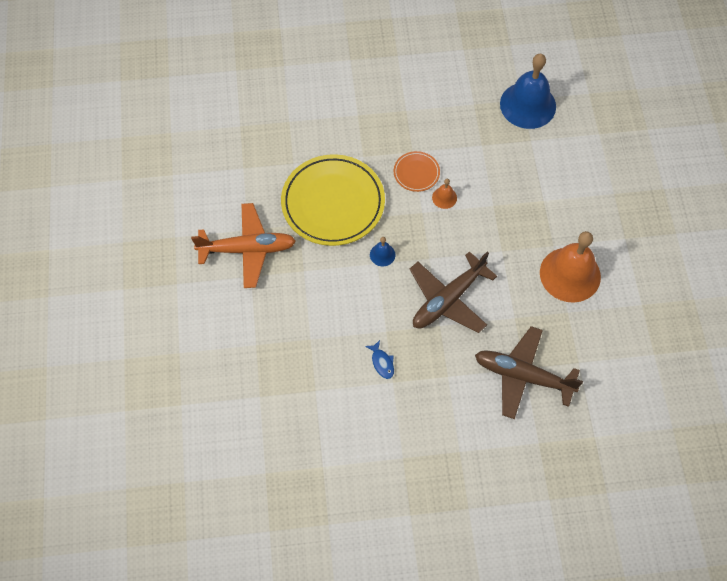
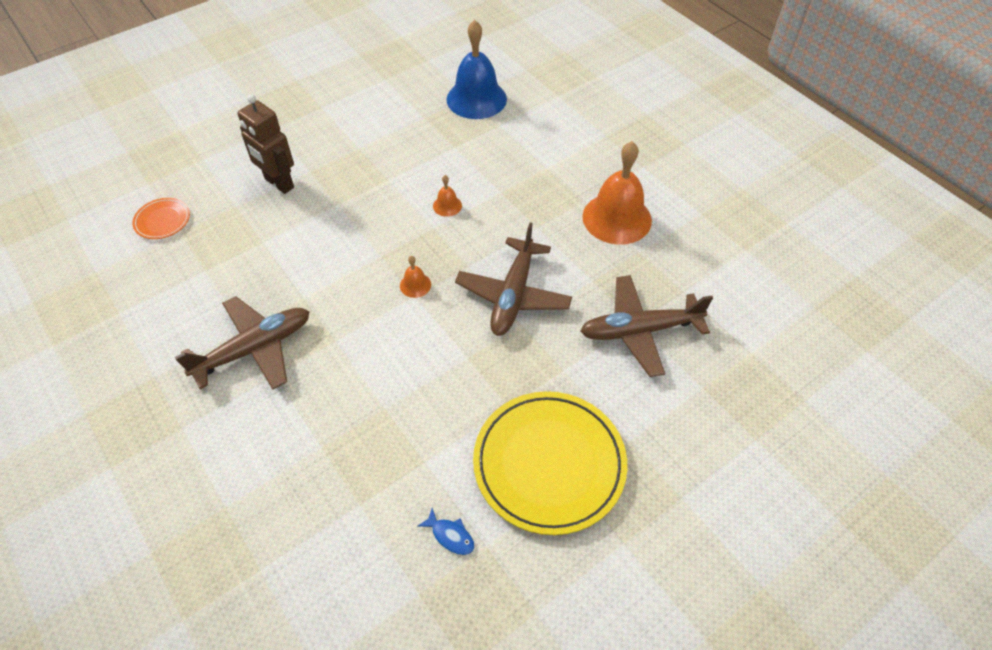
camera: 30 degrees left, 10 degrees down
orange plane [191,203,296,288] -> brown plane [175,296,310,390]
yellow plate [281,154,385,246] -> yellow plate moved to [473,391,628,535]
blue fish [365,340,394,379] -> blue fish moved to [418,508,474,555]
blue bell [370,237,395,266] -> orange bell [400,256,431,298]
orange plate [394,151,440,192] -> orange plate moved to [132,198,190,239]
none -> brown robot [237,94,294,194]

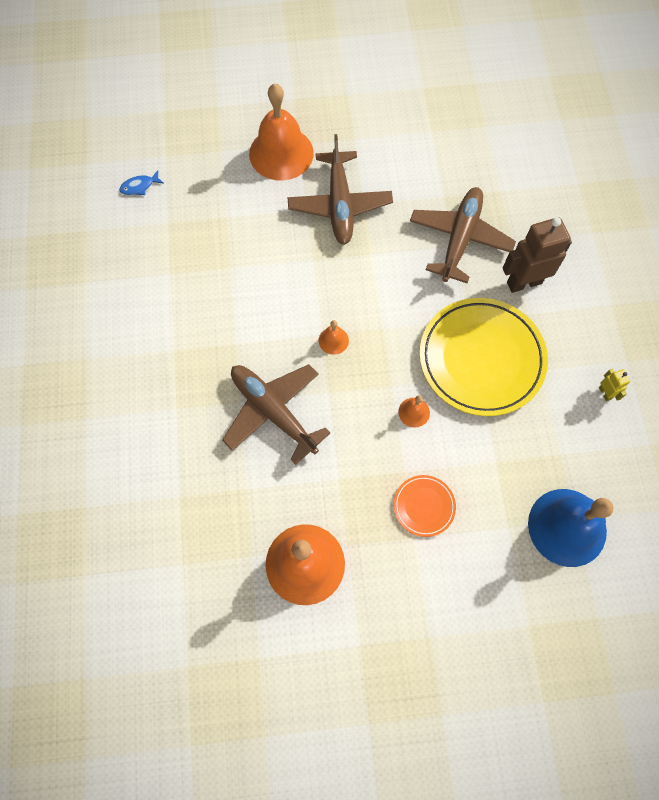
camera: 120 degrees right, 15 degrees up
orange plate [132,198,190,239] -> orange plate moved to [394,475,456,537]
blue fish [418,508,474,555] -> blue fish moved to [119,170,164,195]
yellow plate [473,391,628,535] -> yellow plate moved to [419,298,548,416]
brown plane [580,275,713,377] -> brown plane moved to [410,187,516,283]
none -> orange bell [249,83,314,181]
none -> yellow robot [599,369,630,401]

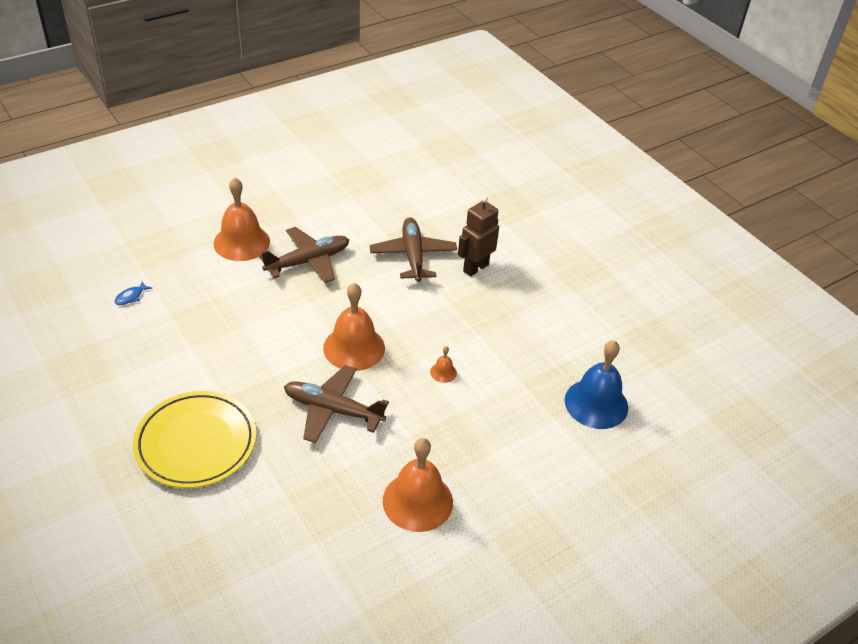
camera: 30 degrees left, 25 degrees down
brown plane [288,134,393,245] -> brown plane turned 90 degrees counterclockwise [259,227,349,283]
orange bell [319,320,349,355] -> orange bell [323,283,385,371], size x2.35
orange plate [394,475,456,537] -> none
yellow plate [419,298,548,416] -> yellow plate moved to [133,391,256,488]
yellow robot [599,369,630,401] -> none

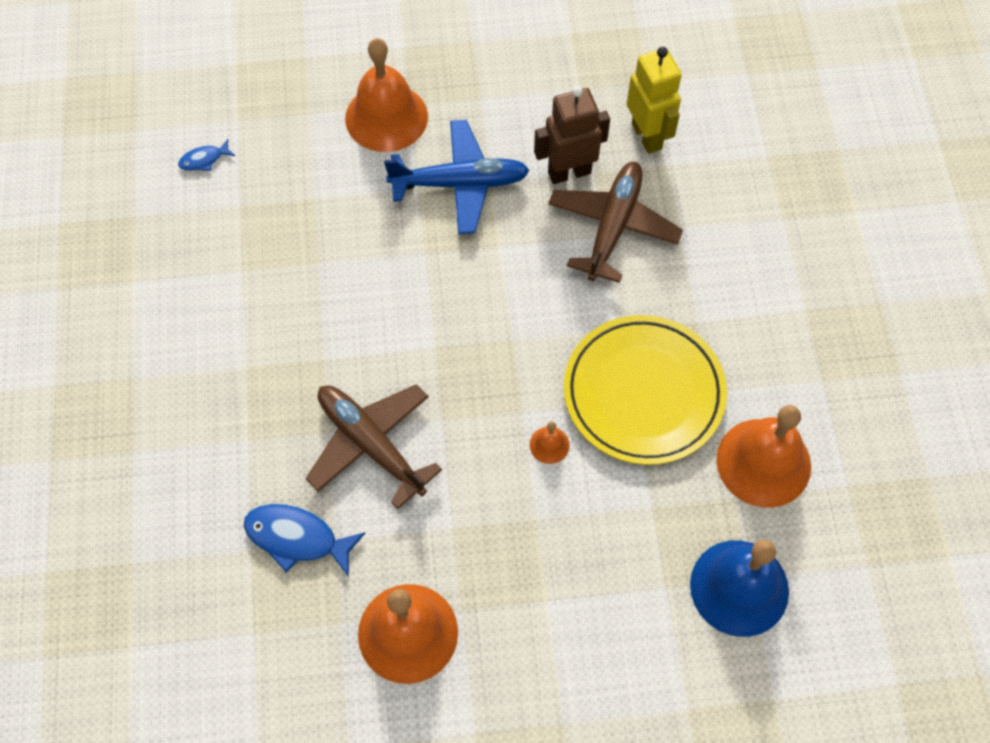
camera: 30 degrees right, 20 degrees up
yellow plate [133,391,256,488] -> yellow plate moved to [564,315,727,465]
brown plane [259,227,349,283] -> blue plane [384,120,530,234]
orange bell [323,283,385,371] -> orange bell moved to [716,405,811,508]
brown robot [458,196,499,276] -> brown robot moved to [534,86,610,184]
none -> blue fish [244,504,365,577]
none -> yellow robot [627,47,682,154]

